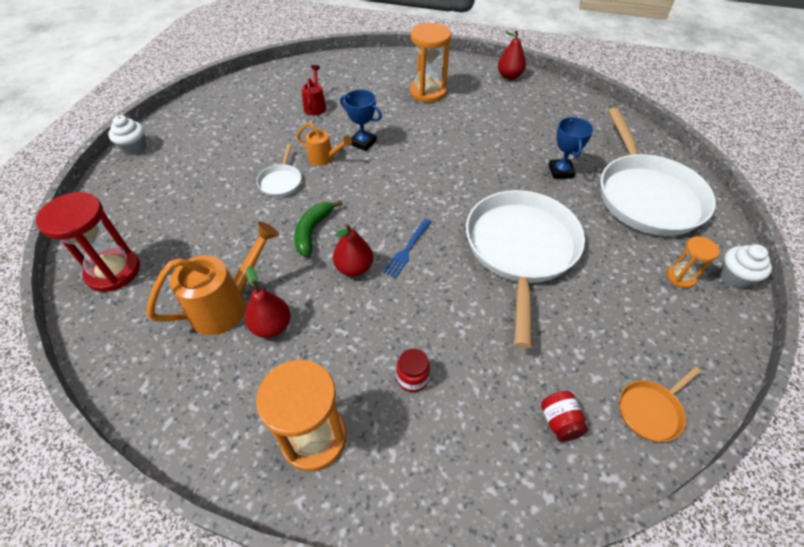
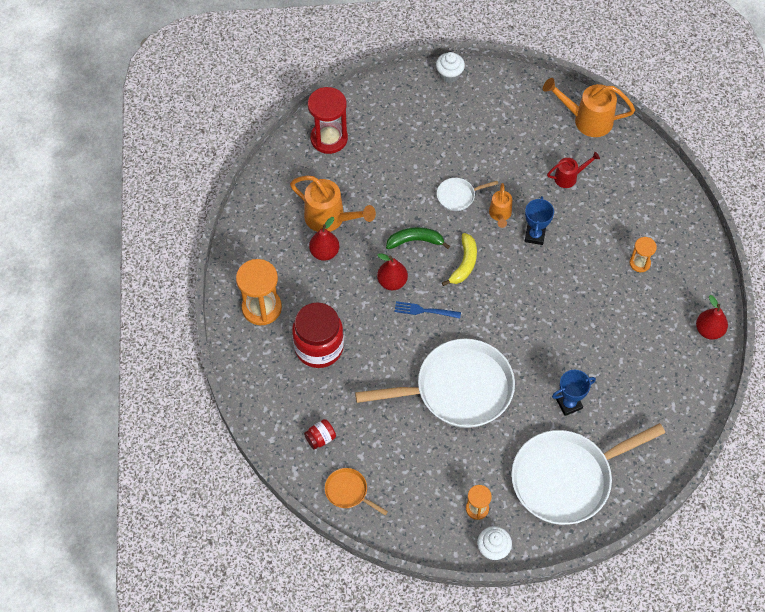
camera: 70 degrees right, 10 degrees up
red jar [396,348,430,392] -> red jar [292,302,344,368], size x2.29
orange hourglass [410,23,451,102] -> orange hourglass [629,237,657,272], size x0.54
none -> yellow banana [442,233,477,286]
none -> orange watering can [543,78,635,137]

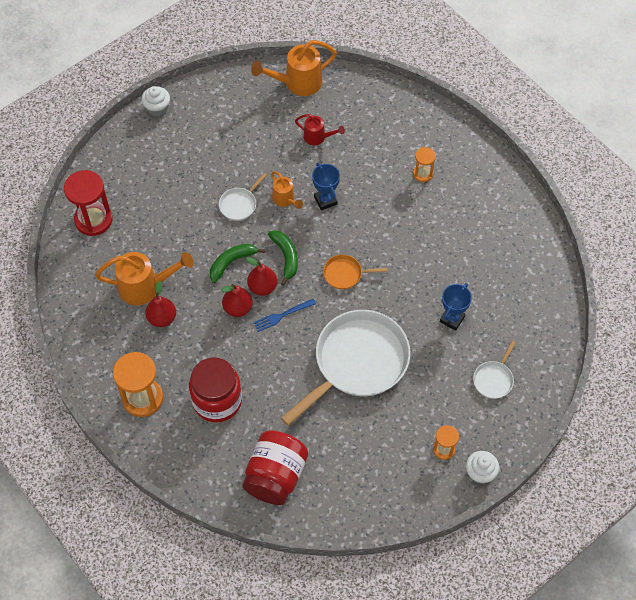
camera: 35 degrees left, 0 degrees up
red jar [304,419,336,449] -> red jar [243,430,308,505], size x2.29
orange pan [325,468,388,515] -> orange pan moved to [323,255,387,289]
yellow banana [442,233,477,286] -> green banana [268,230,298,286]
white pan [511,423,665,525] -> white pan [473,341,516,399], size x0.43
red watering can [547,152,600,188] -> red watering can turned 75 degrees clockwise [295,114,345,145]
red pear [696,295,728,340] -> red pear moved to [246,257,277,296]

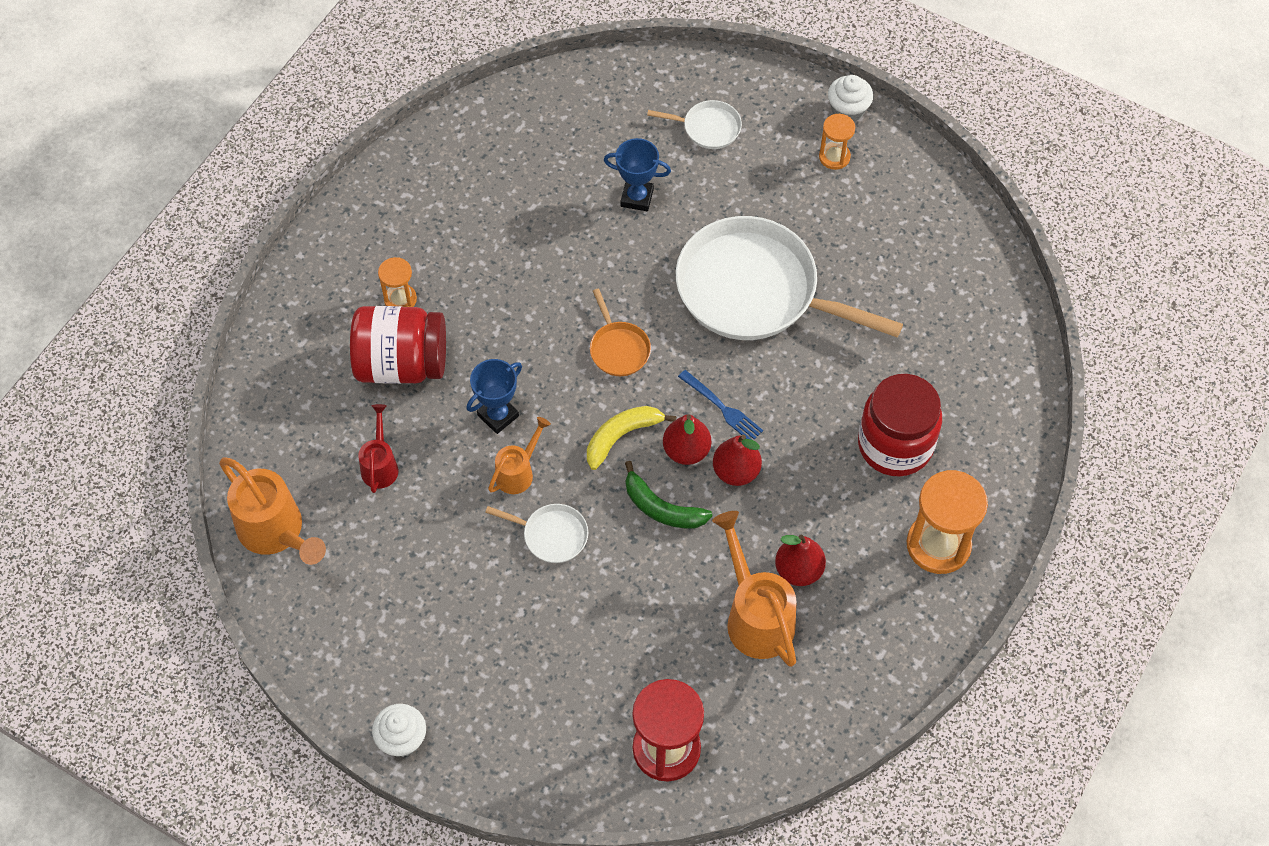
camera: 110 degrees left, 0 degrees up
red jar [243,430,308,505] -> red jar moved to [350,306,446,384]
green banana [268,230,298,286] -> yellow banana [587,406,676,470]

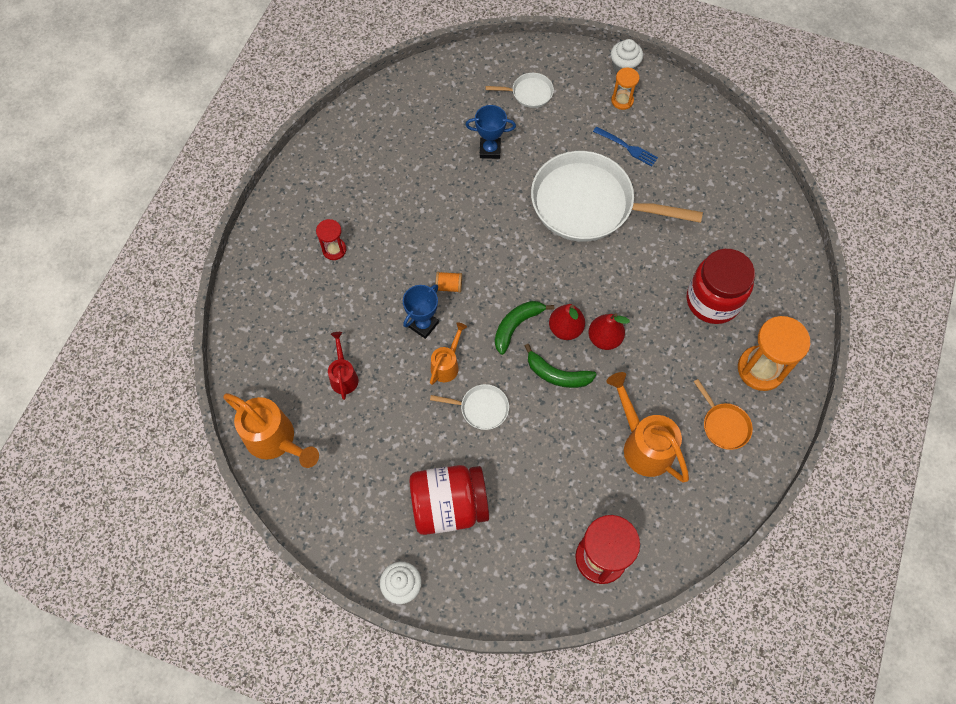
camera: 10 degrees left, 5 degrees up
red jar [350,306,446,384] -> red jar moved to [409,465,489,535]
orange hourglass [378,257,417,307] -> red hourglass [316,219,346,260]
yellow banana [587,406,676,470] -> green banana [495,301,554,355]
orange pan [590,289,651,376] -> orange pan moved to [694,379,753,450]
blue fork [678,370,763,440] -> blue fork moved to [593,126,658,167]
red pear [775,534,826,586] -> none
none -> orange spool [435,272,462,293]

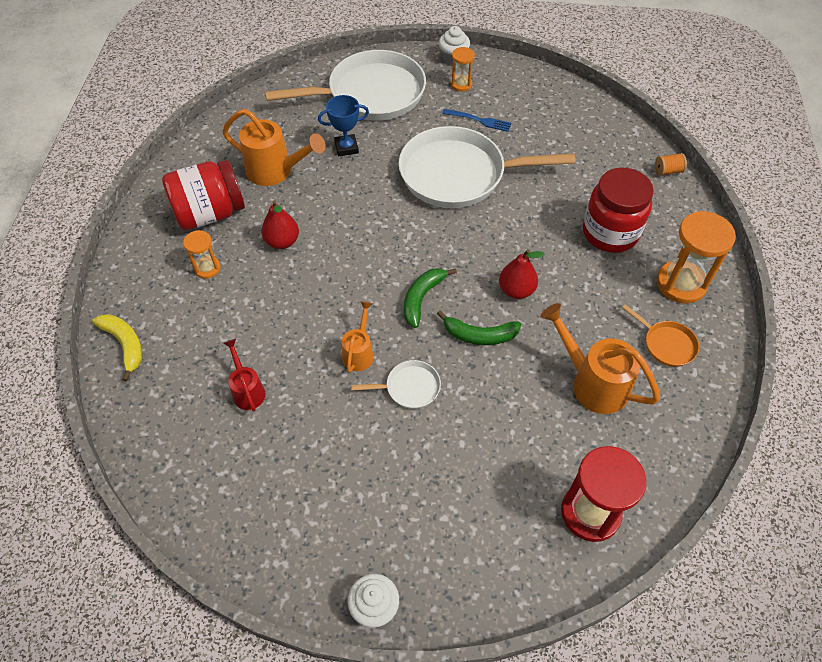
camera: 15 degrees left, 10 degrees down
orange watering can [223,393,319,468] -> orange watering can moved to [222,109,326,186]
red hourglass [316,219,346,260] -> orange hourglass [183,230,221,279]
blue trophy [403,284,439,339] -> none
red jar [409,465,489,535] -> red jar moved to [162,160,245,231]
orange spool [435,272,462,293] -> orange spool moved to [655,153,687,176]
white pan [486,73,554,108] -> white pan [265,50,426,121], size x2.35
red pear [549,304,585,340] -> red pear moved to [261,200,299,249]
none -> yellow banana [92,314,142,381]

